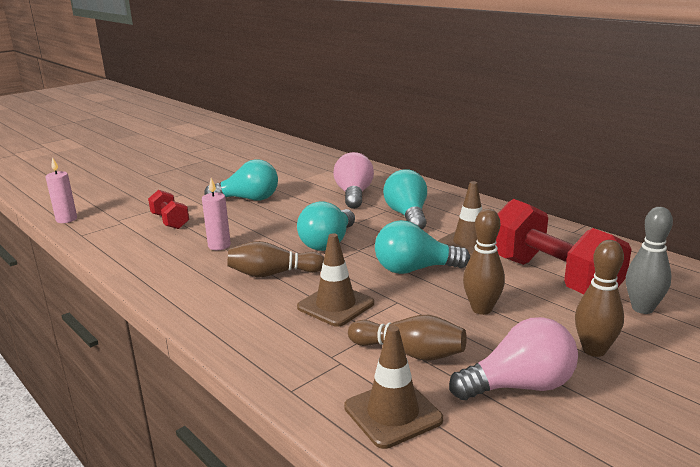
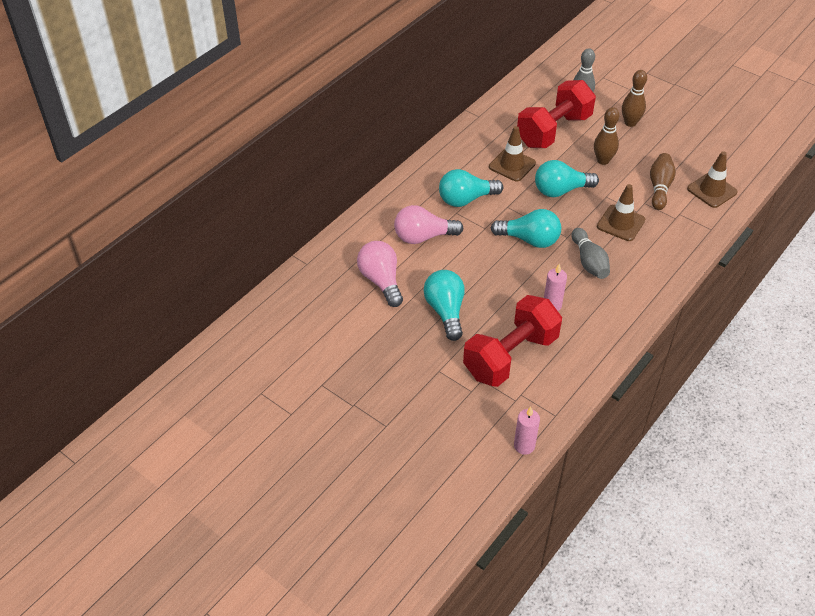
camera: 100 degrees left, 25 degrees up
red dumbbell [148,190,189,229] -> red dumbbell [463,295,562,387], size x1.99
brown bowling pin [227,241,324,277] -> grey bowling pin [571,228,610,279]
turquoise light bulb [375,220,470,274] -> turquoise light bulb turned 90 degrees clockwise [535,160,599,197]
pink light bulb [449,317,578,400] -> pink light bulb moved to [357,241,403,307]

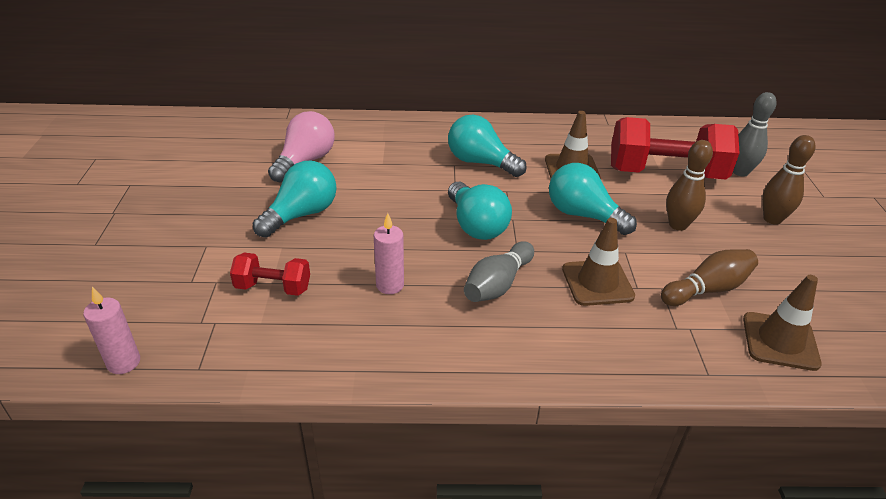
camera: 50 degrees right, 10 degrees down
pink light bulb [394,205,464,244] -> none
red dumbbell [463,295,562,387] -> red dumbbell [230,253,310,296], size x0.50

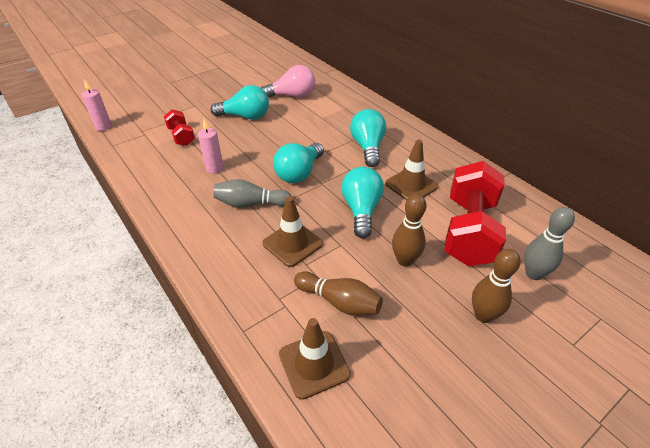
camera: 55 degrees right, 5 degrees up
red dumbbell [611,117,739,180] -> red dumbbell turned 45 degrees clockwise [444,161,506,266]

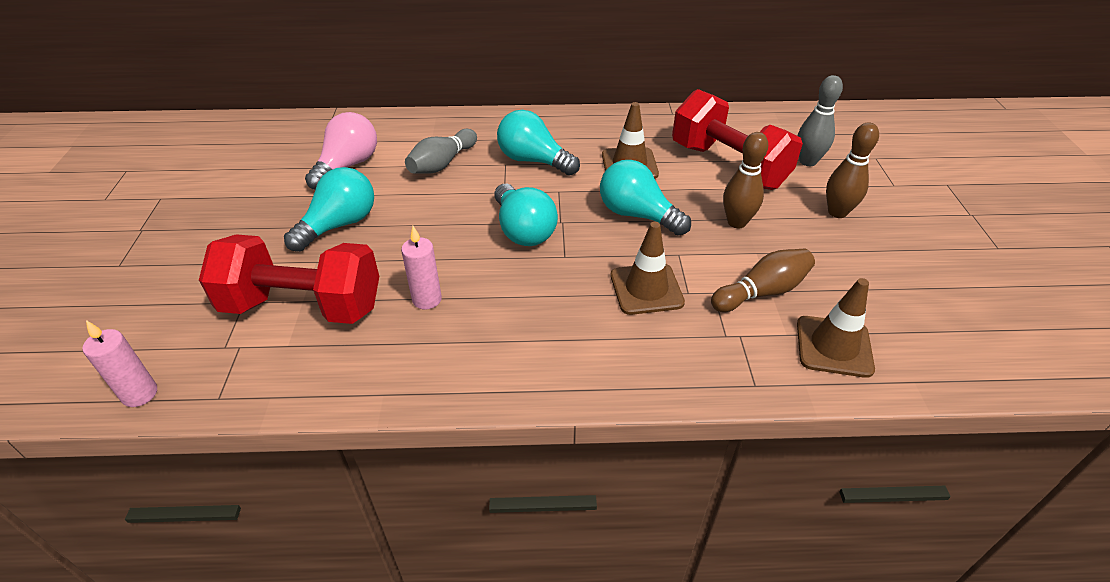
camera: 55 degrees left, 0 degrees up
red dumbbell [164,110,195,146] -> red dumbbell [199,234,379,324], size x1.99
grey bowling pin [214,179,292,208] -> grey bowling pin moved to [405,129,477,174]

